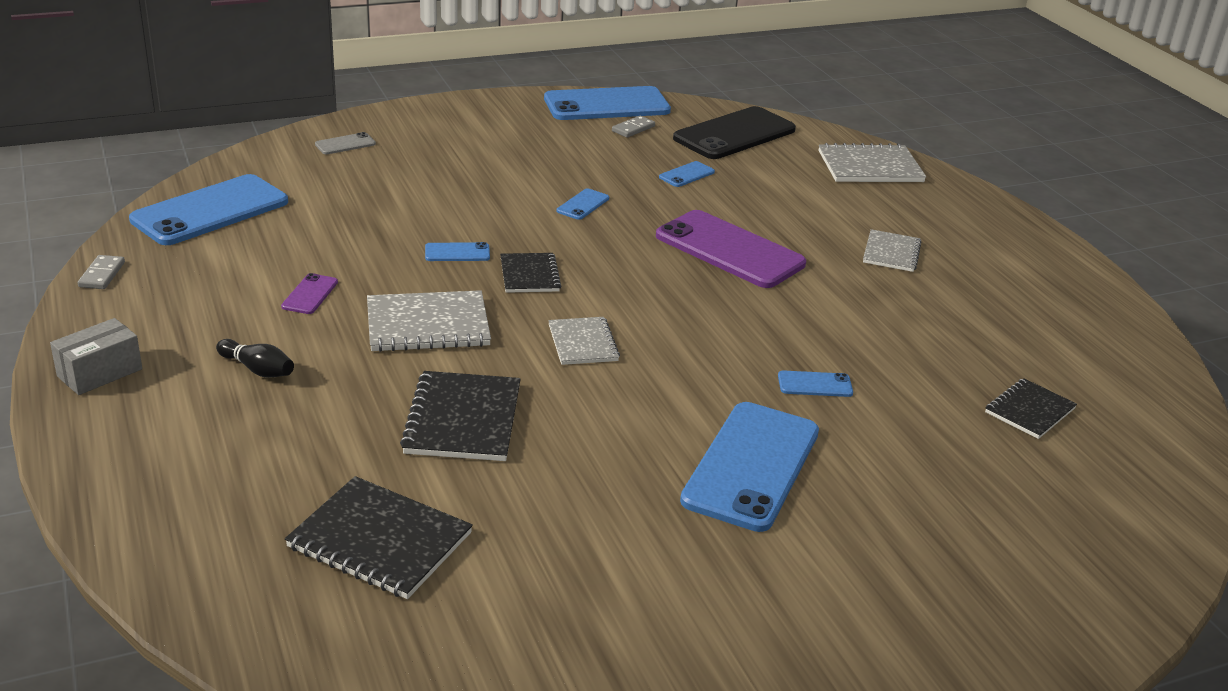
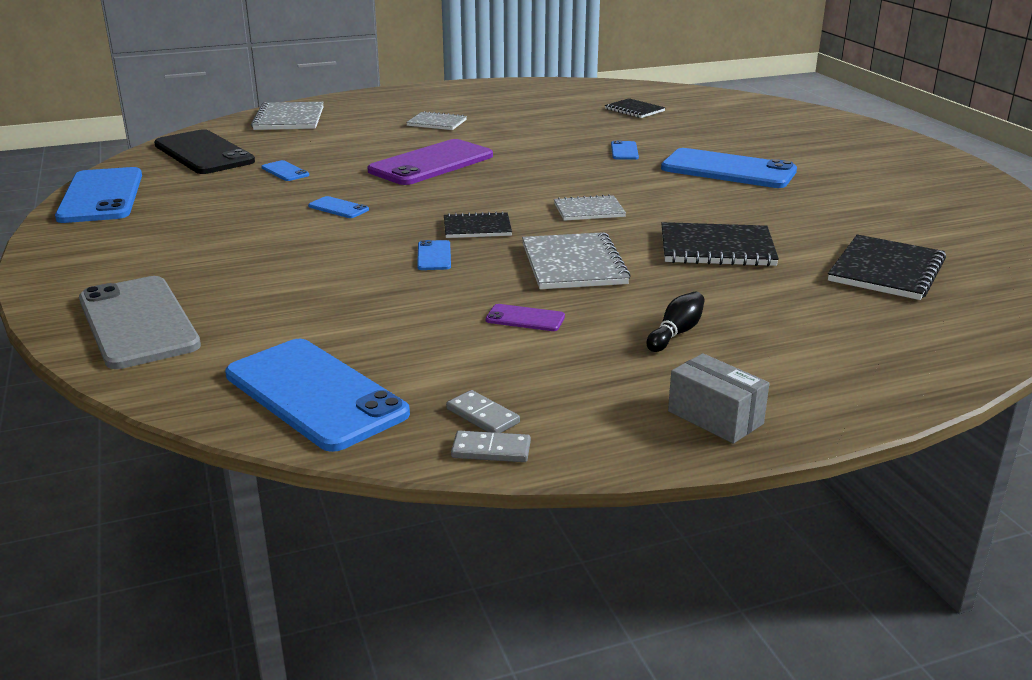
camera: 85 degrees left, 5 degrees down
grey phone [315,132,376,154] -> grey phone [79,276,201,369], size x2.33
grey domino [612,116,655,138] -> grey domino moved to [446,390,520,433]

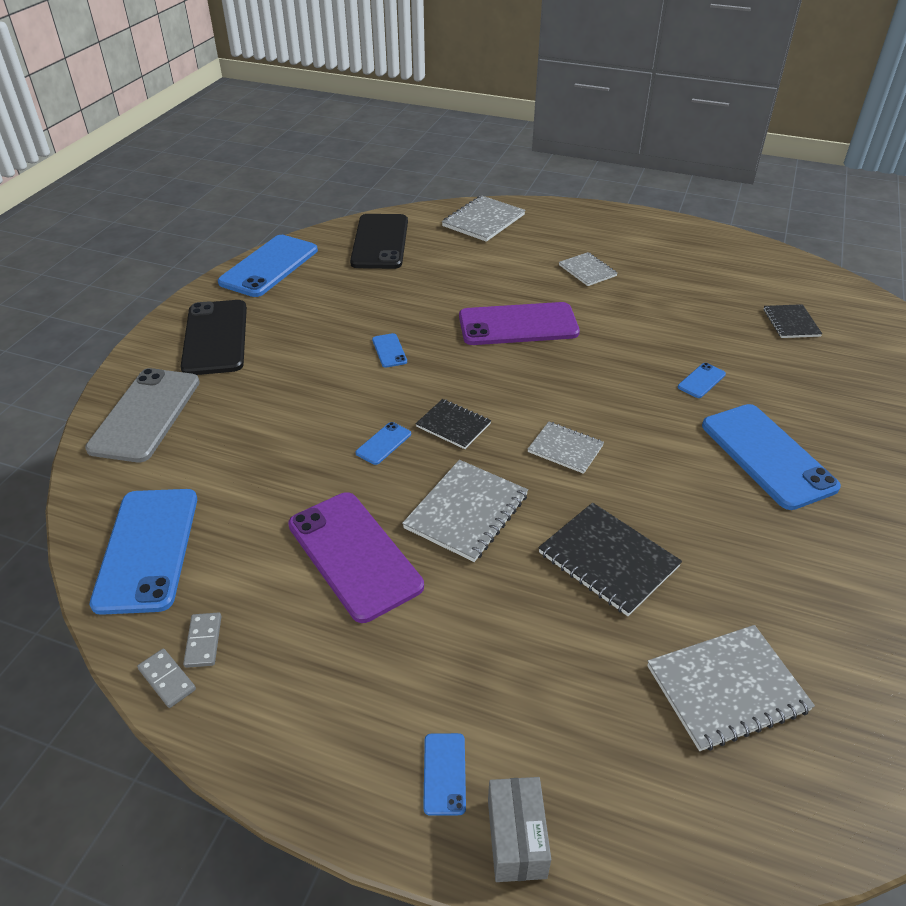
camera: 40 degrees right, 15 degrees up
blue phone [261,160,309,181] -> blue phone moved to [423,733,466,816]
purple phone [486,304,565,331] -> purple phone [288,492,424,623], size x2.33
black bowling pin [647,292,705,352] -> none
grey box [668,353,769,444] -> grey box moved to [488,777,551,882]
black notebook [828,234,946,300] -> grey notebook [647,625,815,751]
none -> black phone [180,300,247,375]

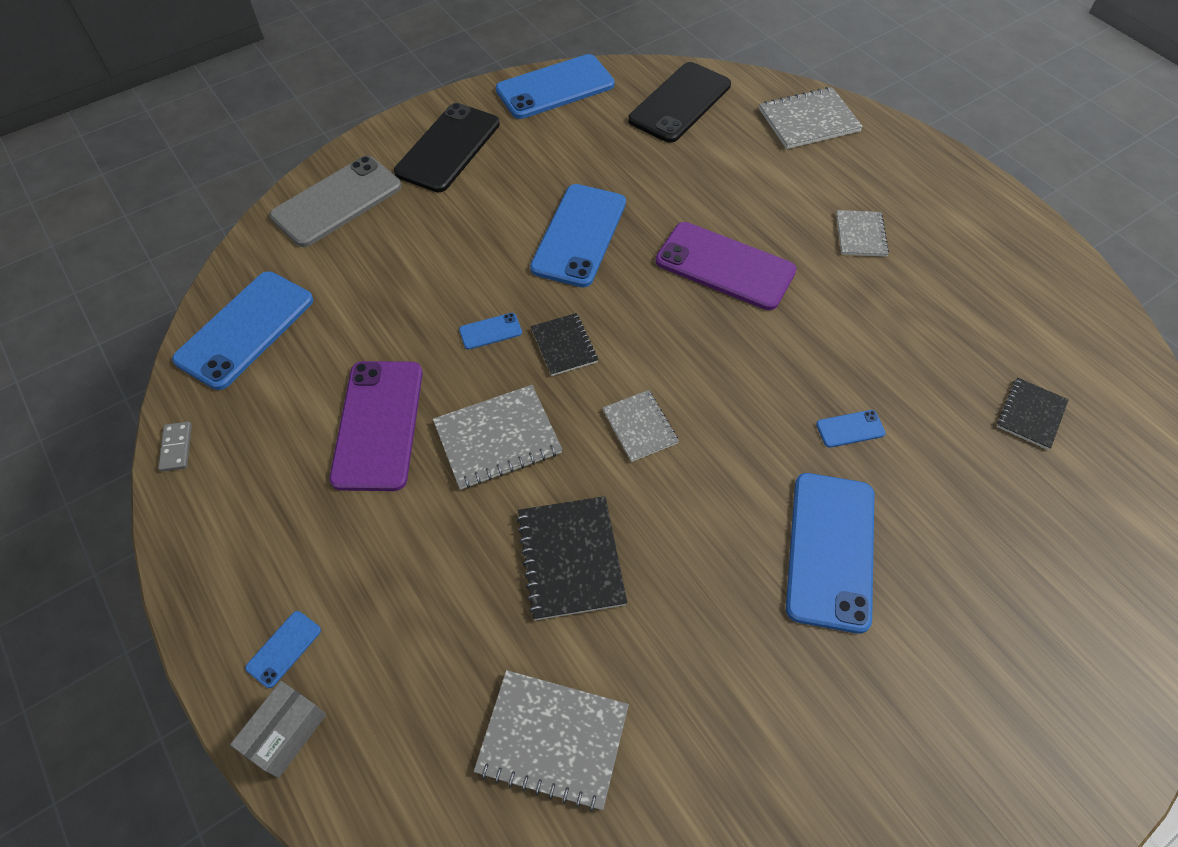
camera: 35 degrees right, 15 degrees up
grey domino [183,612,222,668] -> none
blue phone [372,333,407,368] -> blue phone [530,184,626,287], size x2.33

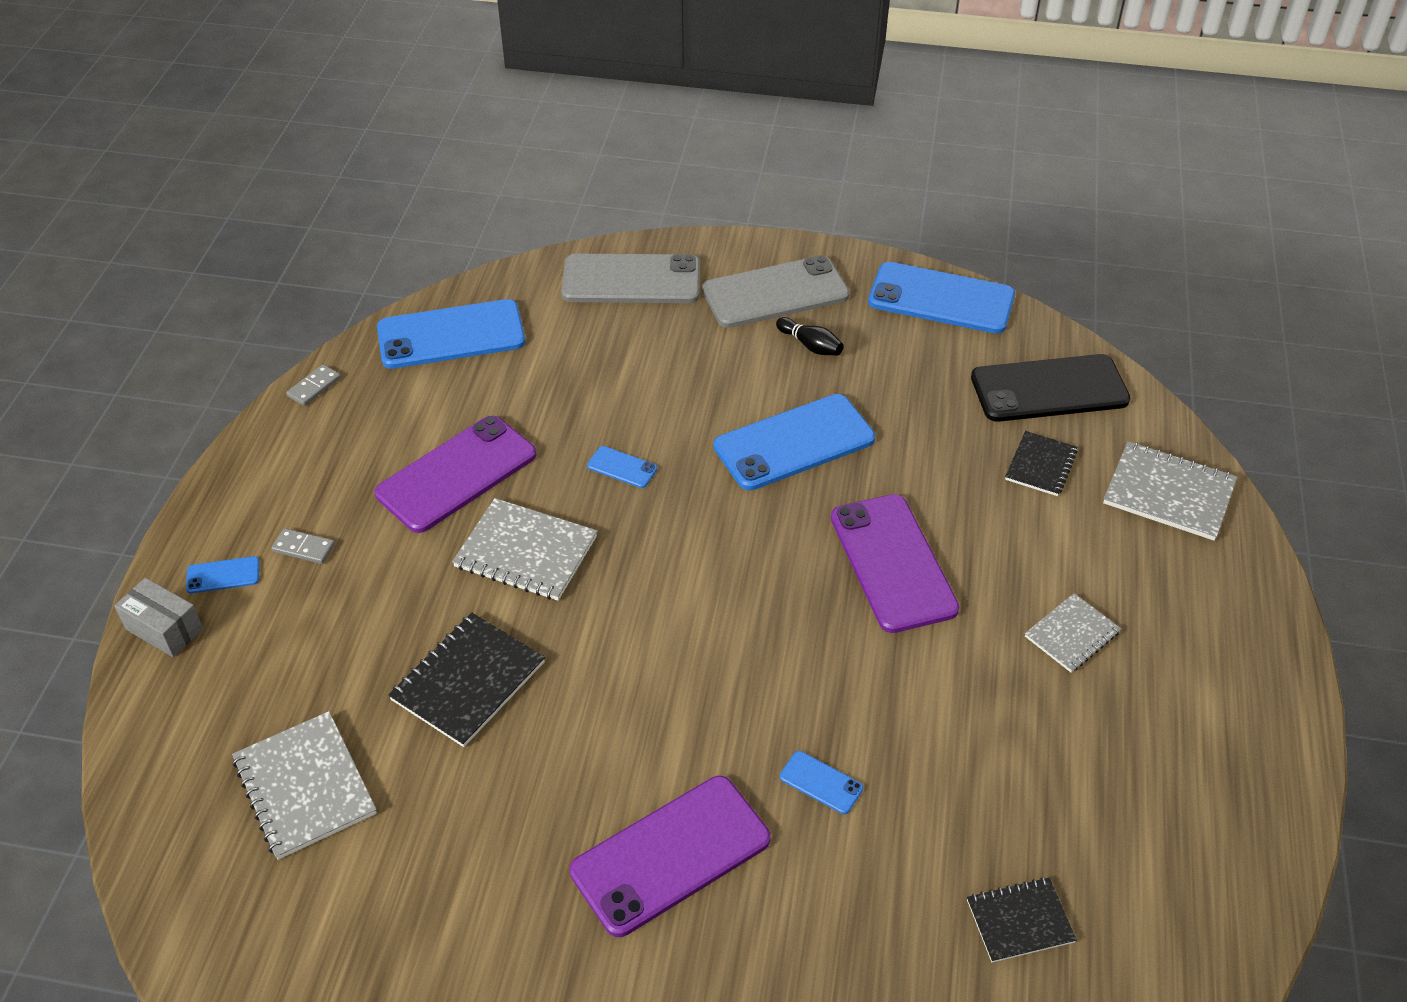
camera: 45 degrees right, 10 degrees down
grey box [230,681,326,778] -> grey box turned 45 degrees clockwise [114,578,203,657]
black phone [394,103,500,192] -> grey phone [702,255,850,328]
black notebook [531,313,598,376] -> black notebook moved to [1005,431,1078,496]
grey notebook [603,390,679,462] -> none
blue phone [786,473,874,634] -> purple phone [570,776,771,937]
none -> grey domino [271,528,335,564]
none -> black bowling pin [776,317,844,356]

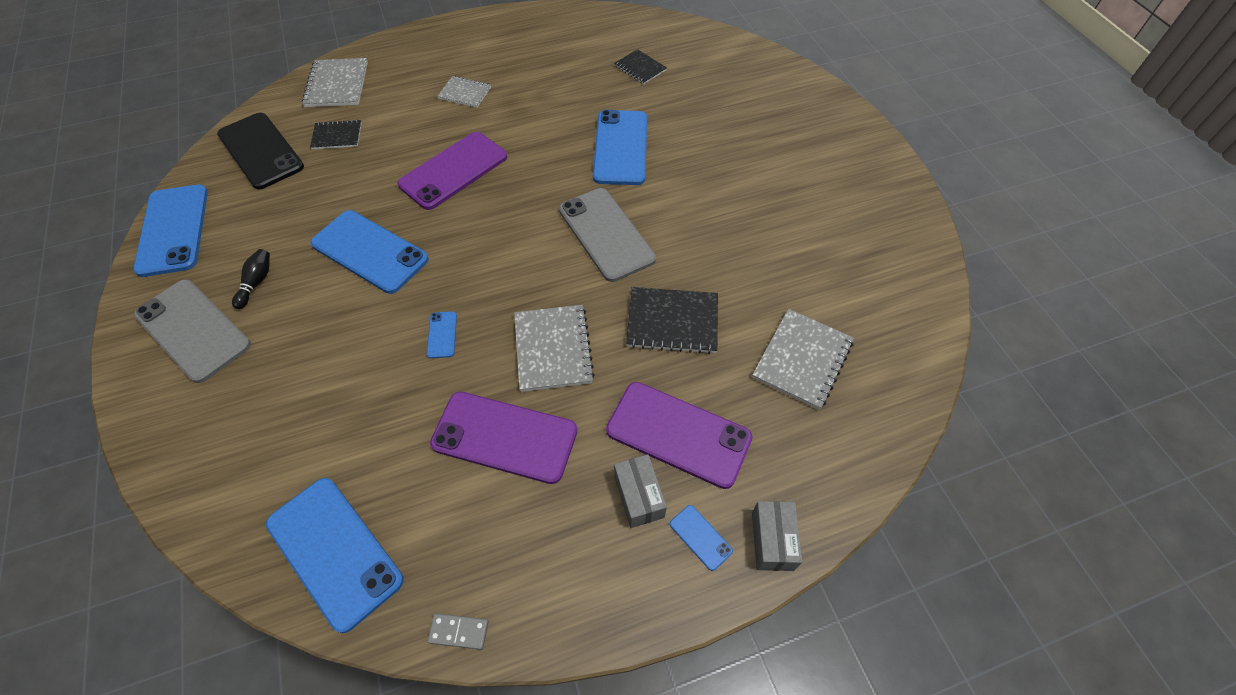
camera: 120 degrees left, 10 degrees up
grey domino [271,528,335,564] -> grey box [614,454,667,528]
grey phone [561,254,700,303] -> grey phone moved to [559,188,656,282]
purple phone [570,776,771,937] -> purple phone moved to [606,382,753,489]
blue phone [780,751,863,814] -> blue phone [593,110,647,185], size x2.33

